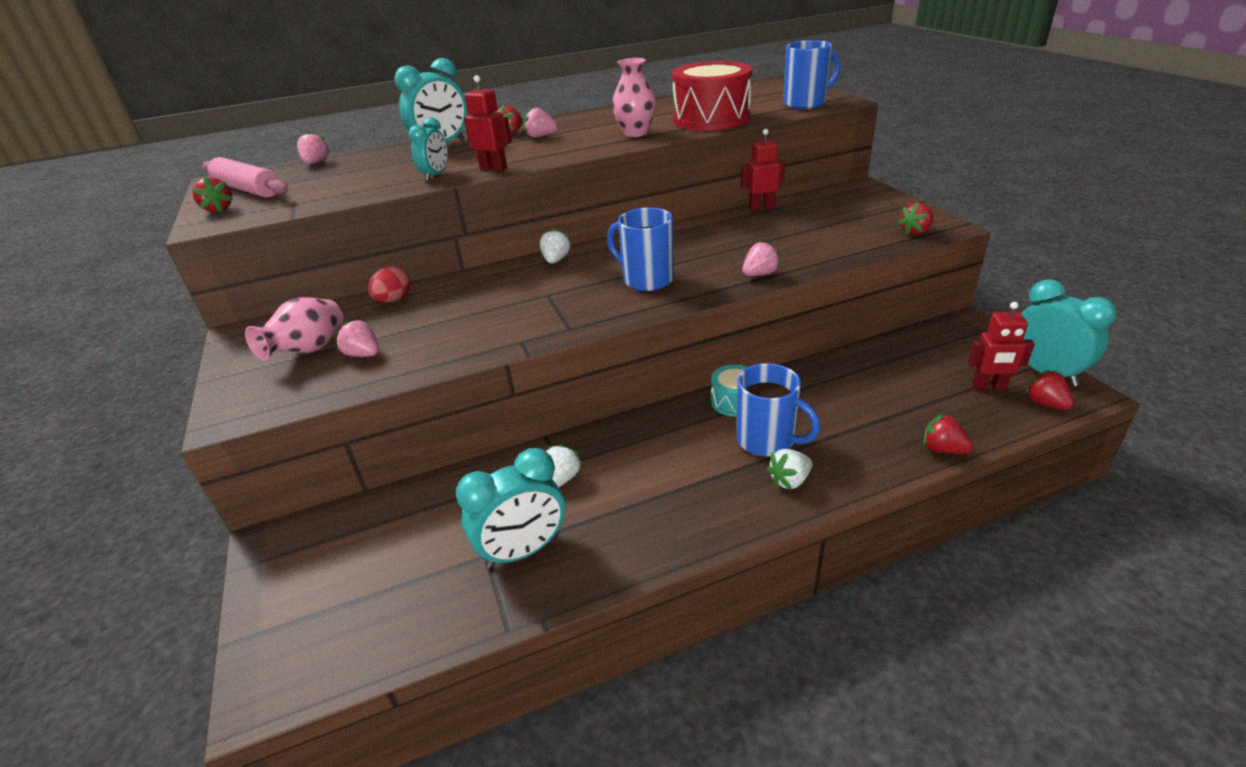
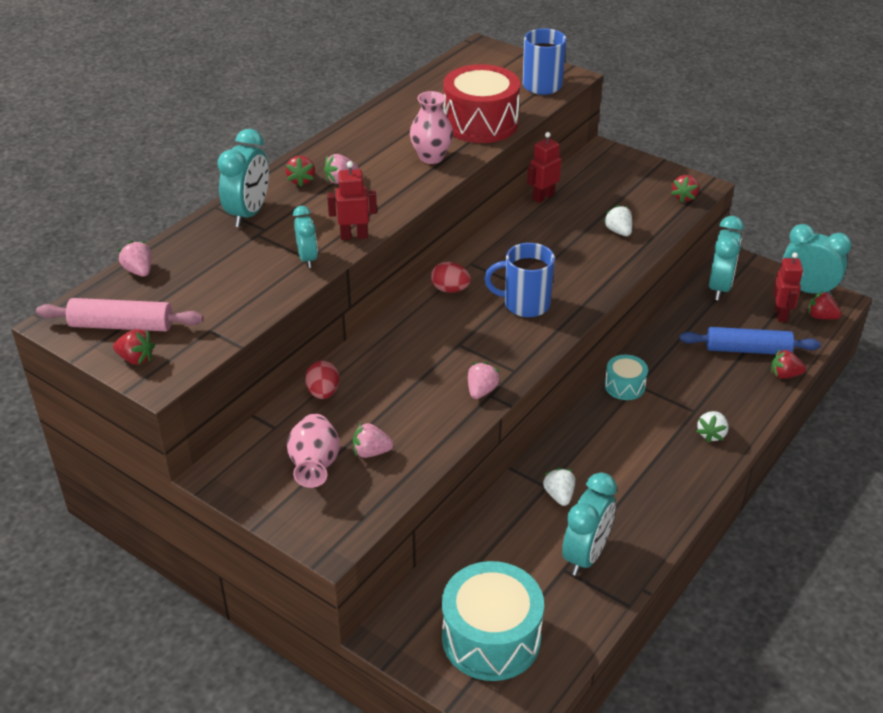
camera: 35 degrees left, 5 degrees up
white strawberry [540,228,571,264] -> white strawberry moved to [603,205,632,236]
blue mug [737,363,821,457] -> none
pink strawberry [742,240,781,276] -> pink strawberry moved to [468,362,500,399]
red robot [968,302,1035,390] -> red robot turned 60 degrees counterclockwise [773,253,803,322]
none -> red egg [431,262,471,293]
none -> turquoise drum [442,561,544,681]
none -> blue rolling pin [680,327,821,354]
none -> turquoise clock [709,216,744,300]

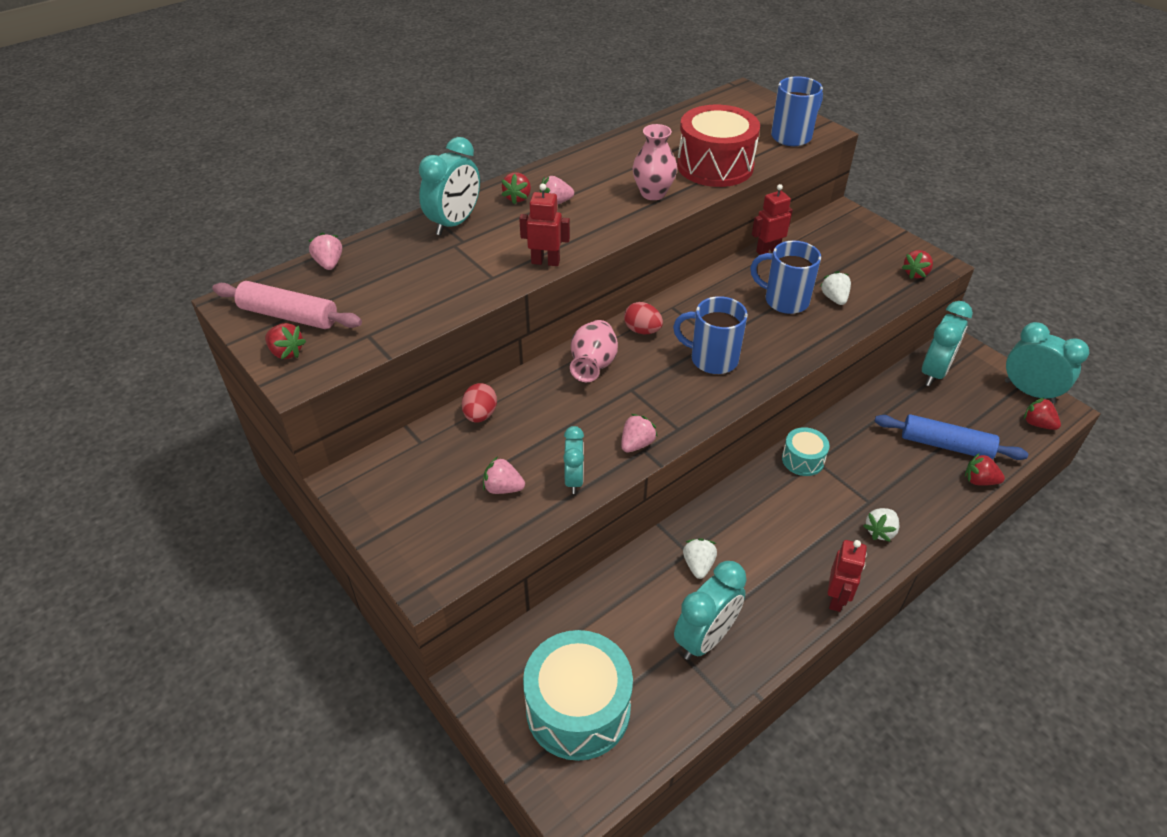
camera: 15 degrees right, 5 degrees up
pink vase [287,414,340,488] -> pink vase moved to [570,320,618,382]
turquoise clock [293,206,318,268] -> turquoise clock moved to [563,426,584,494]
red robot [773,253,803,322] -> red robot moved to [827,540,867,612]
none -> blue mug [750,241,821,314]

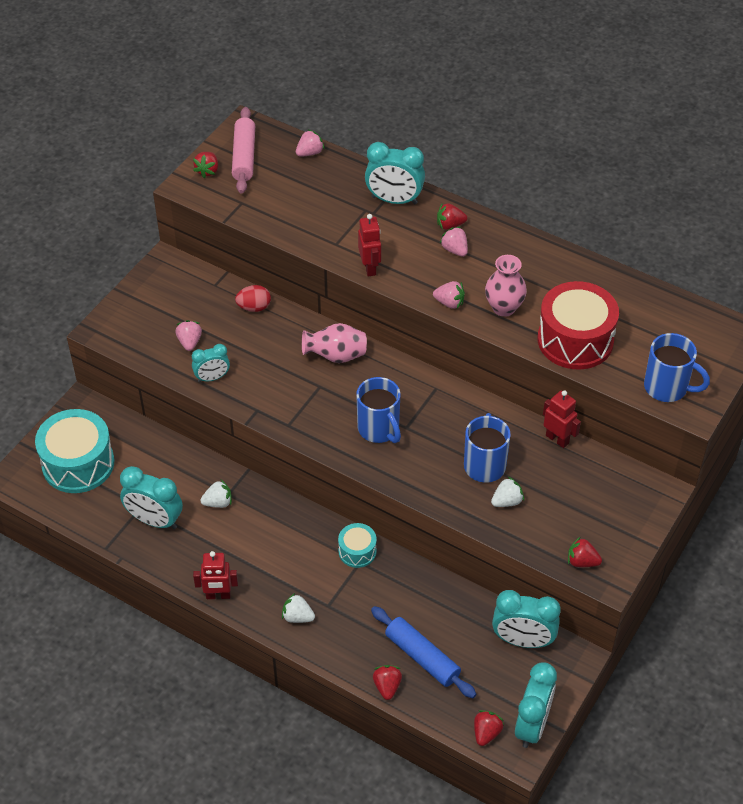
camera: 70 degrees right, 5 degrees up
pink strawberry [621,414,658,452] -> pink strawberry moved to [433,281,465,309]
red egg [624,302,663,334] -> none
blue mug [673,296,748,374] -> blue mug turned 150 degrees clockwise [356,377,401,443]
blue rolling pin [874,414,1028,460] -> blue rolling pin turned 45 degrees counterclockwise [371,606,476,698]

